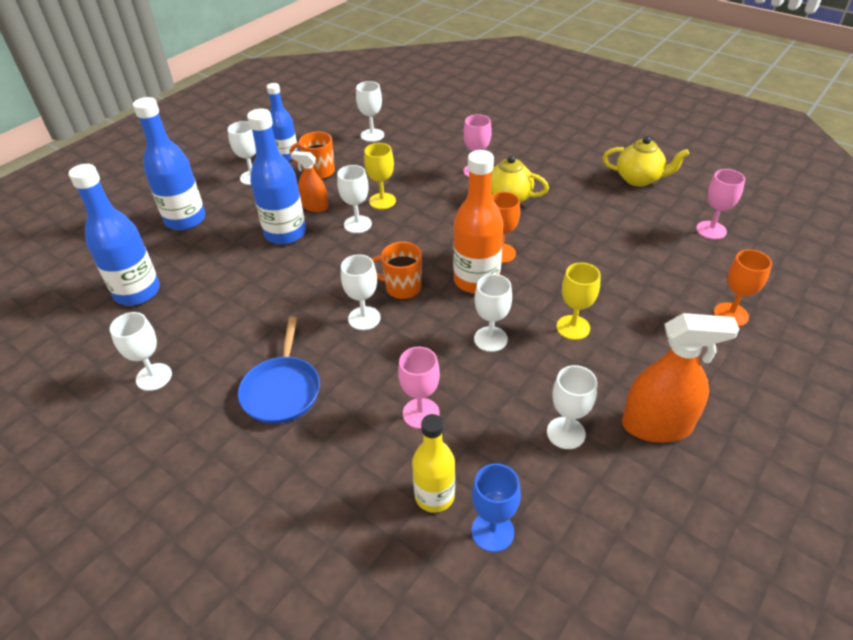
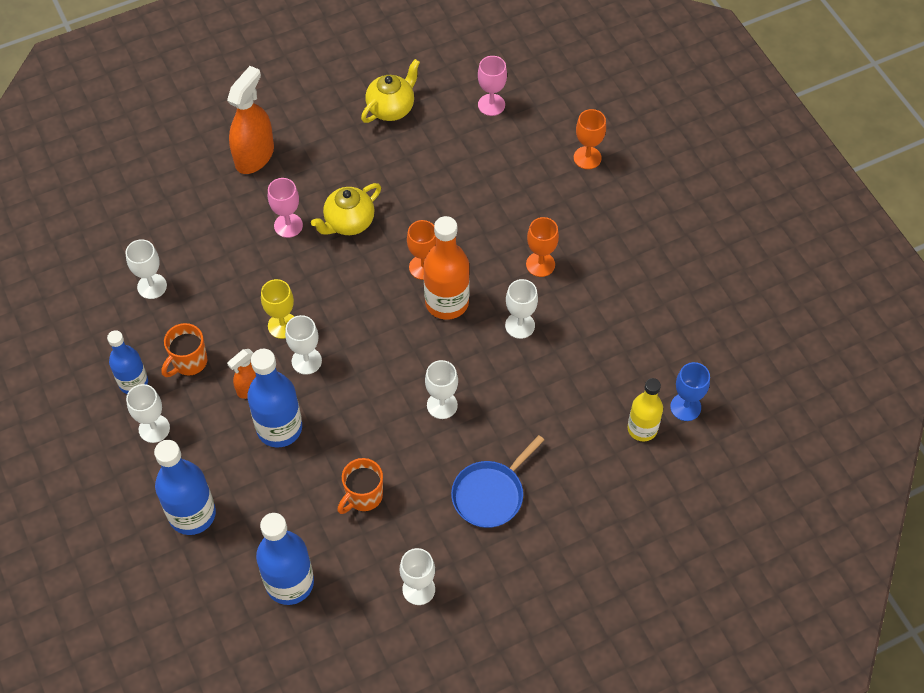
camera: 65 degrees left, 15 degrees up
blue pan [238,317,320,424] -> blue pan turned 105 degrees clockwise [451,435,544,528]
orange mug [371,242,422,300] -> orange mug moved to [337,458,383,514]
pink goblet [398,347,440,429] -> none
white goblet [547,365,597,449] -> none
yellow goblet [556,263,601,340] -> orange goblet [526,217,559,277]
orange spray bottle [622,313,739,443] -> orange spray bottle moved to [227,66,274,174]

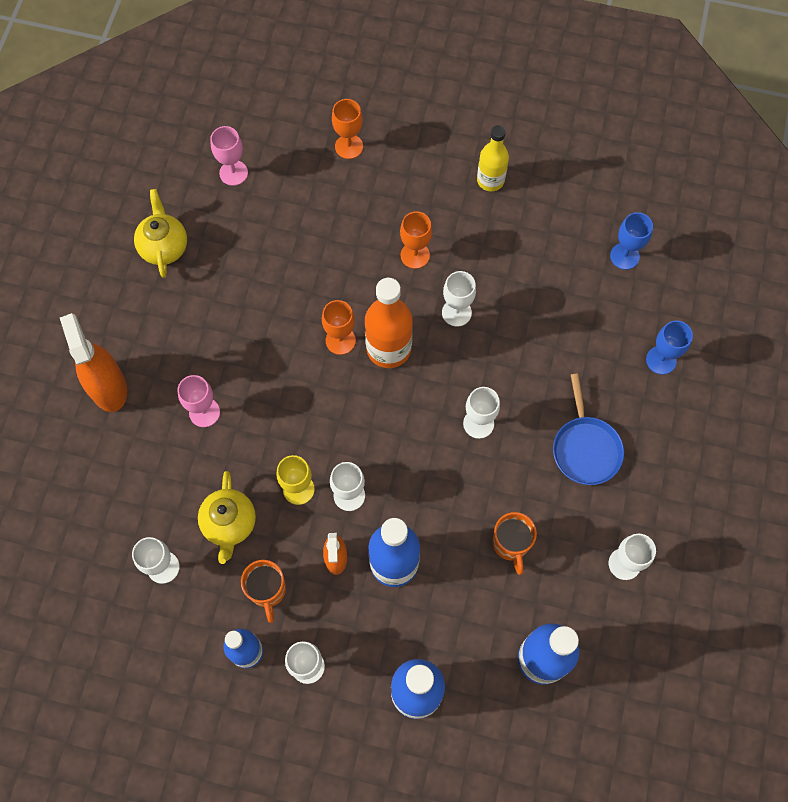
camera: 50 degrees left, 10 degrees up
yellow teapot [311,183,381,235] -> yellow teapot moved to [198,471,256,564]
yellow bottle [628,378,663,442] -> yellow bottle moved to [477,125,509,191]
none -> blue goblet [646,320,693,375]

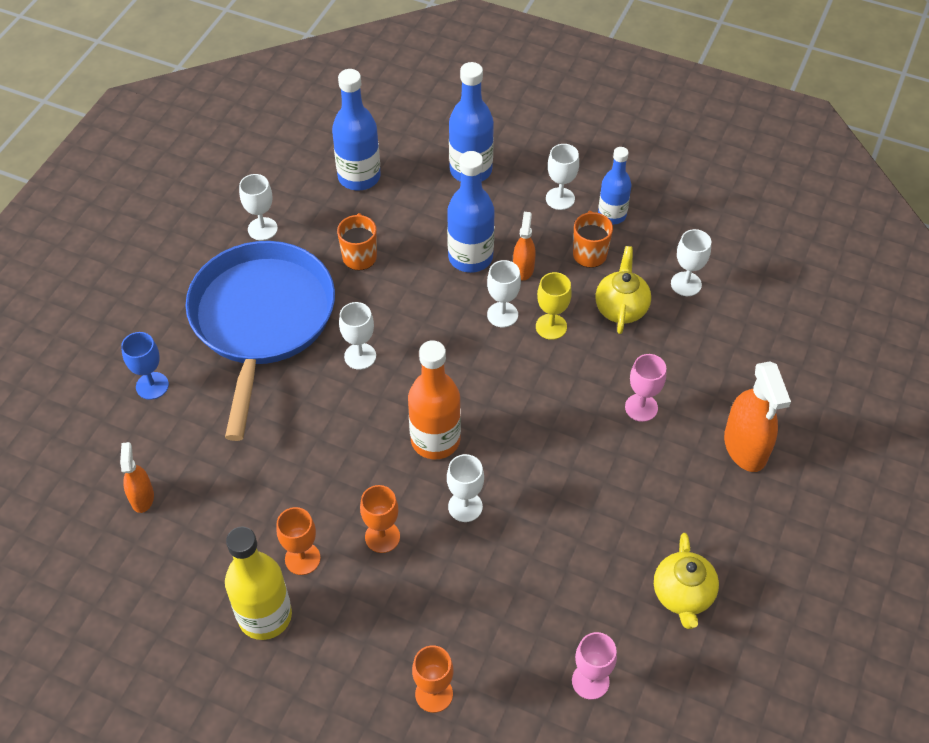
camera: 170 degrees left, 15 degrees down
orange goblet [322,300,356,355] -> orange goblet moved to [276,507,321,575]
white goblet [442,271,476,327] -> white goblet moved to [447,454,484,522]
yellow bottle [477,125,509,191] -> yellow bottle [225,527,292,640], size x1.52
blue pan [553,374,624,485] -> blue pan [185,241,335,441], size x2.10
blue goblet [610,212,653,270] -> orange spray bottle [120,442,154,513]

